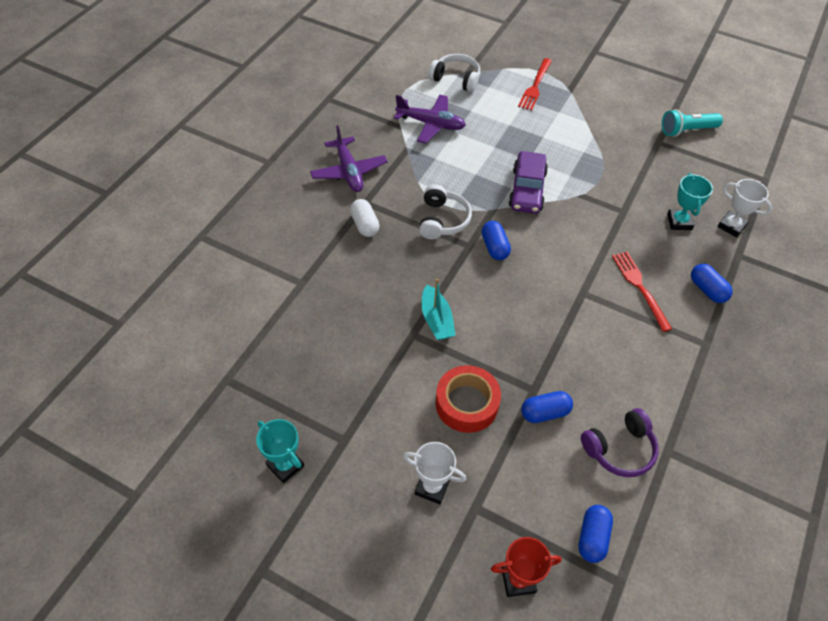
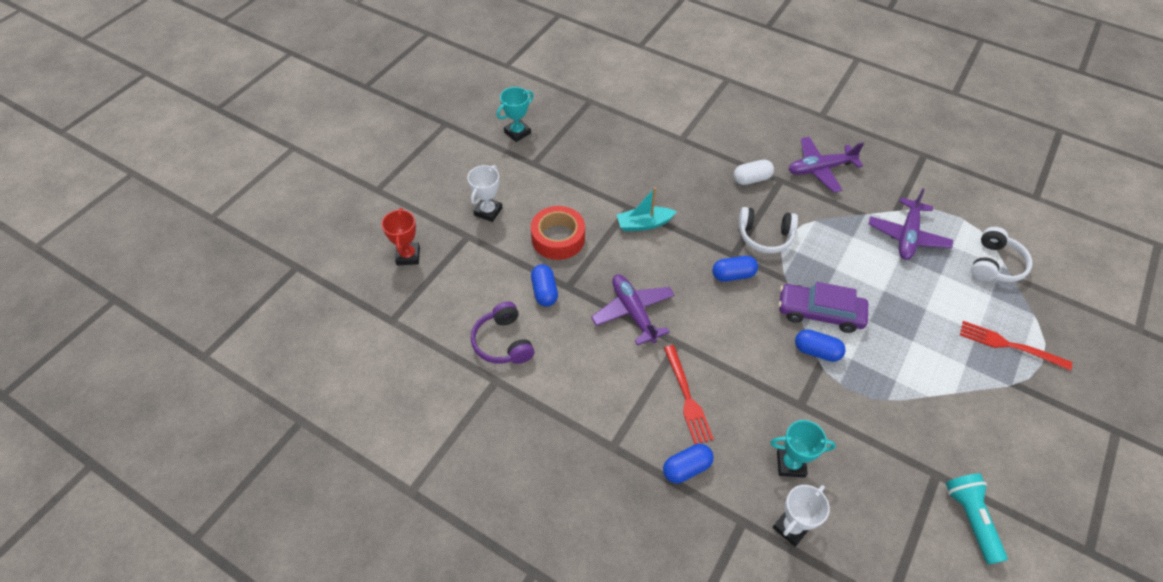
camera: 95 degrees right, 0 degrees up
blue capsule [578,505,613,563] -> blue capsule moved to [795,329,846,362]
red fork [612,252,672,332] -> red fork turned 90 degrees clockwise [664,345,714,444]
none -> purple plane [591,274,675,345]

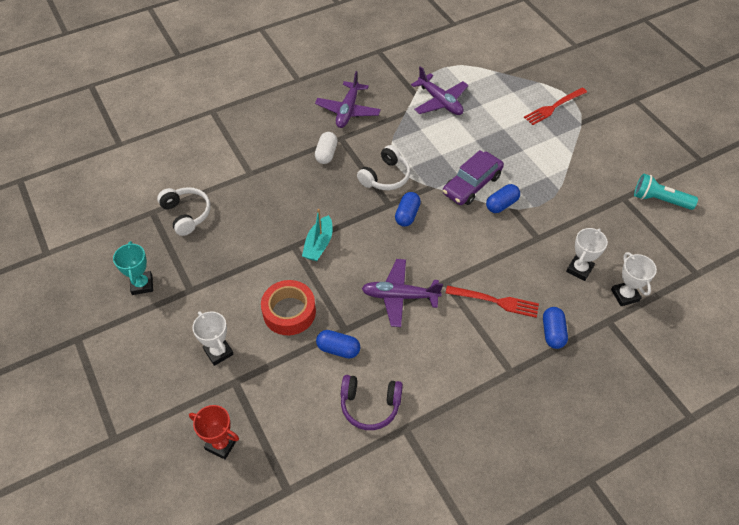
camera: 60 degrees left, 0 degrees up
turquoise trophy [770,420,836,478] -> white trophy [566,228,608,281]
white headphones [971,227,1032,282] -> white headphones moved to [157,187,211,236]

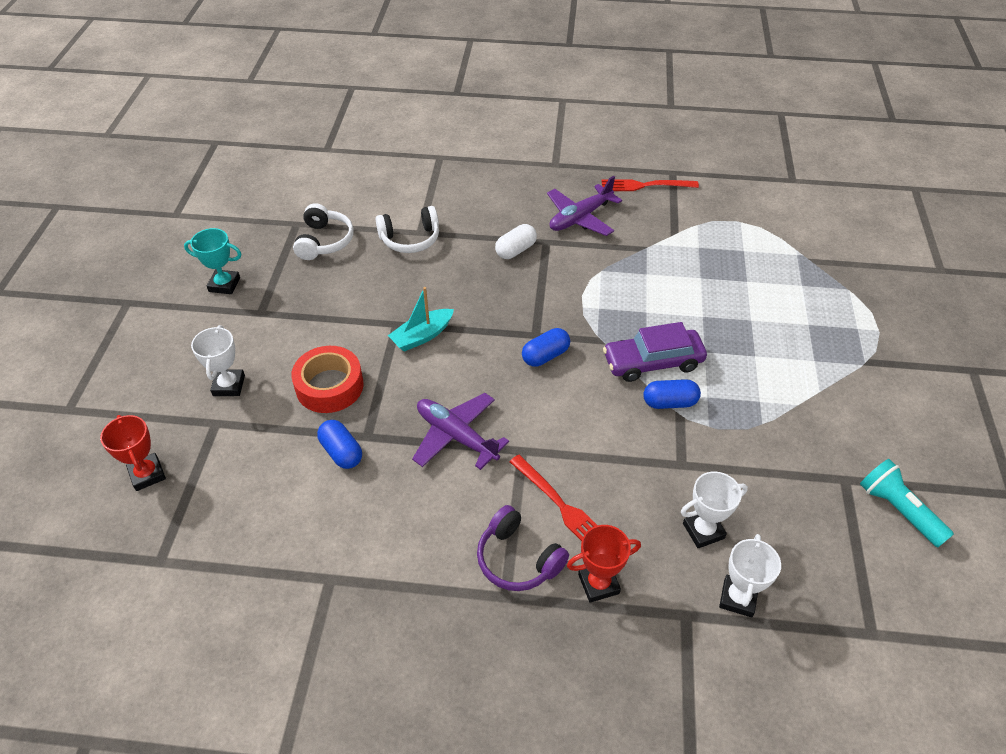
camera: 35 degrees right, 5 degrees down
turquoise trophy [113,241,153,295] -> turquoise trophy turned 75 degrees clockwise [184,228,241,294]
purple headphones [341,375,403,430] -> purple headphones moved to [477,505,569,591]
white headphones [357,145,410,190] -> white headphones moved to [376,206,439,253]
purple plane [411,66,469,115] -> none
red fork [524,88,587,125] -> red fork moved to [601,179,699,191]
blue capsule [543,307,568,349] -> red trophy [567,525,641,603]

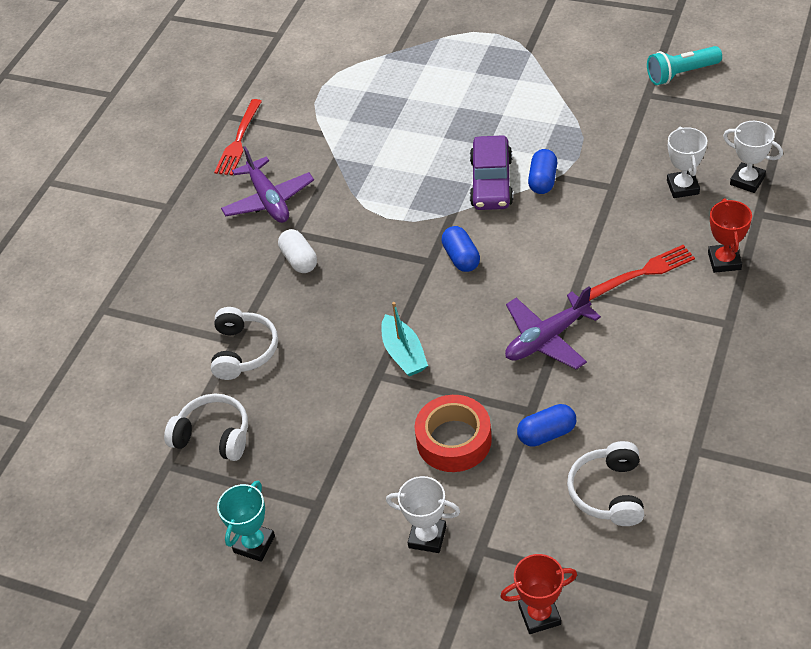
camera: 70 degrees left, 0 degrees up
purple headphones [477,505,569,591] -> none
none -> white headphones [567,441,644,526]

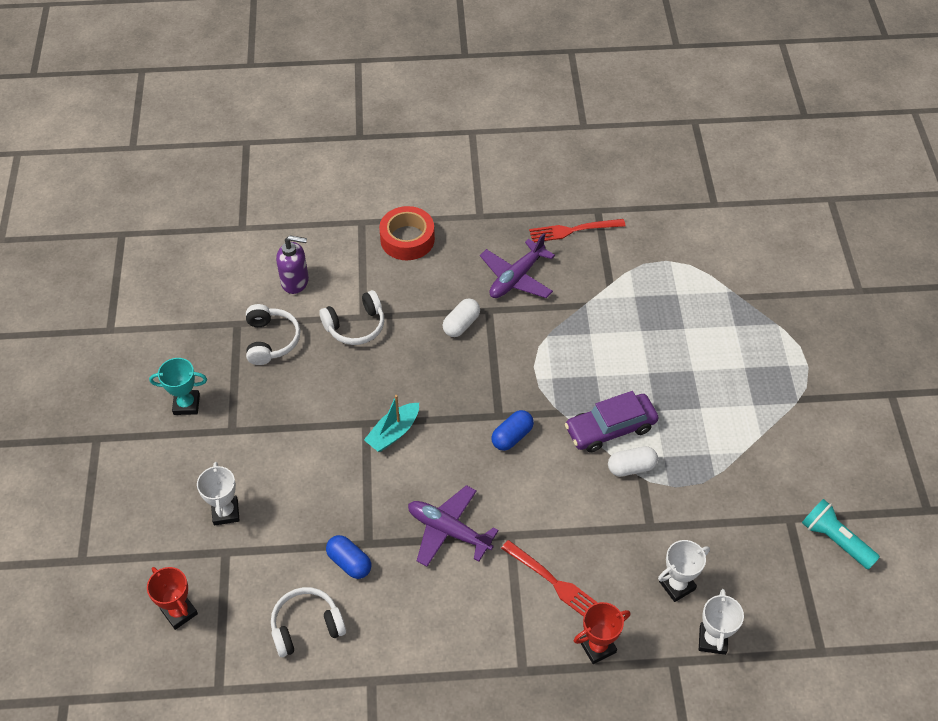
camera: 60 degrees right, 5 degrees up
red tape [414,395,492,472] -> red tape moved to [379,206,435,260]
blue capsule [528,149,557,194] -> white capsule [608,446,658,477]
none -> purple soap dispenser [276,235,309,294]

